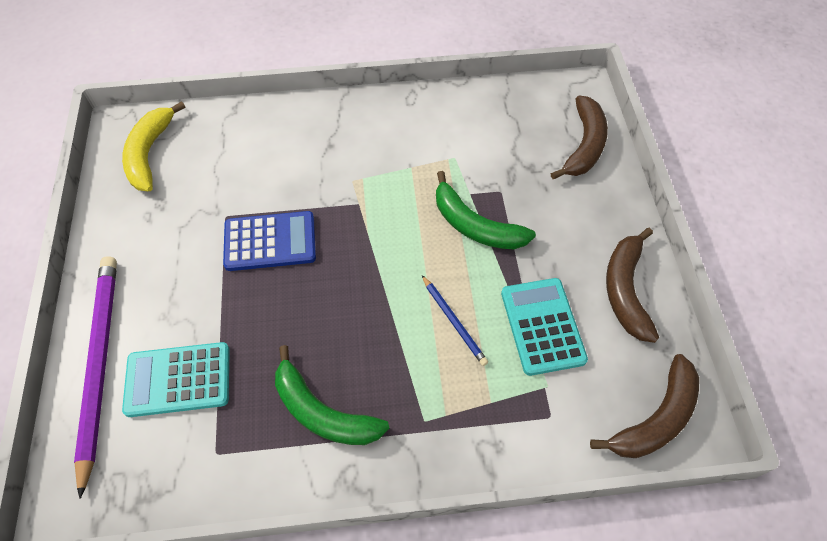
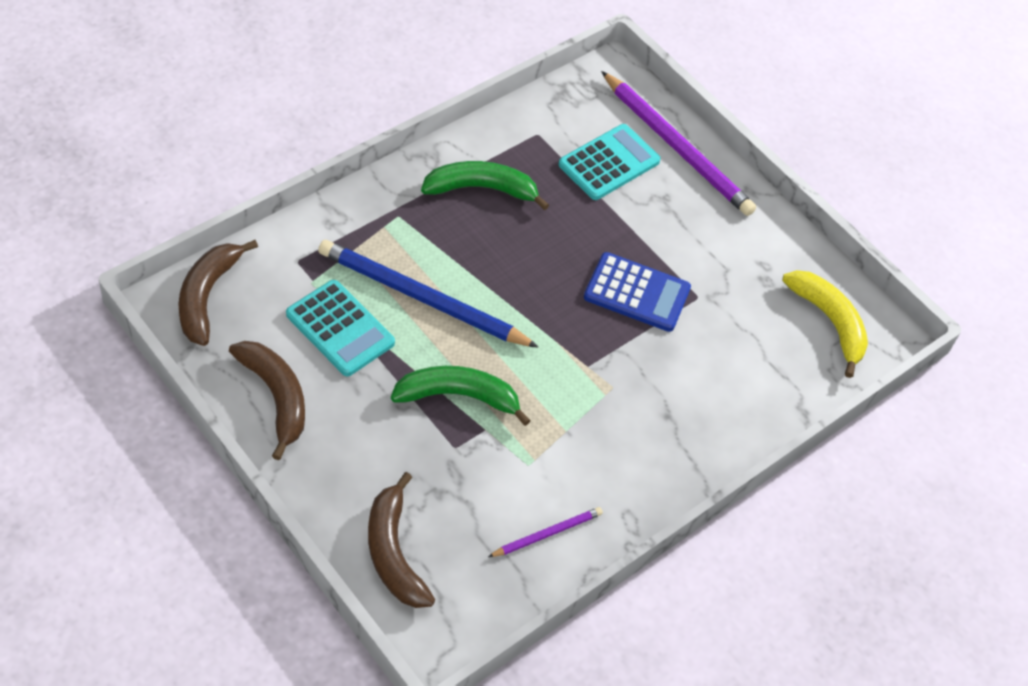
camera: 140 degrees right, 5 degrees down
blue calculator [223,211,316,271] -> blue calculator turned 120 degrees counterclockwise [584,252,691,332]
blue pencil [422,275,488,366] -> blue pencil [318,240,539,348], size x2.09
none -> purple pencil [488,507,603,557]

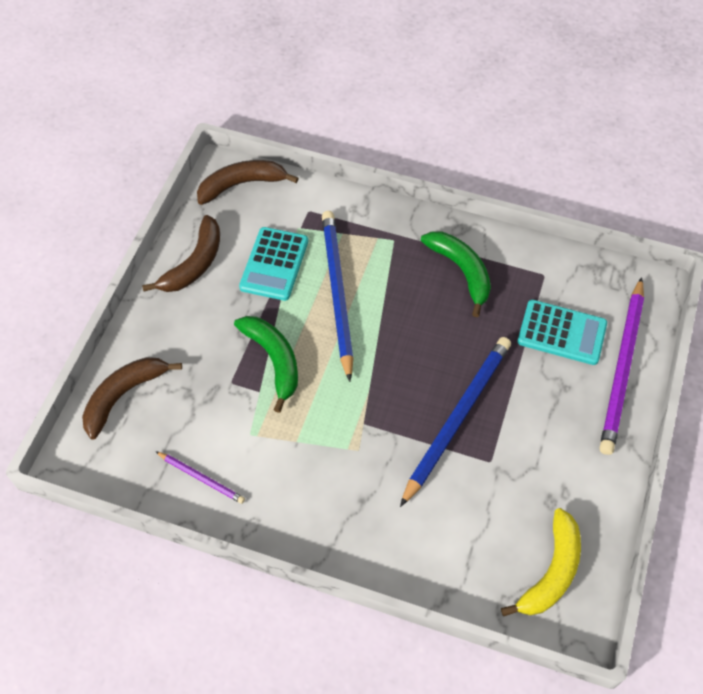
camera: 65 degrees right, 5 degrees up
blue calculator [584,252,691,332] -> blue pencil [400,337,511,507]

